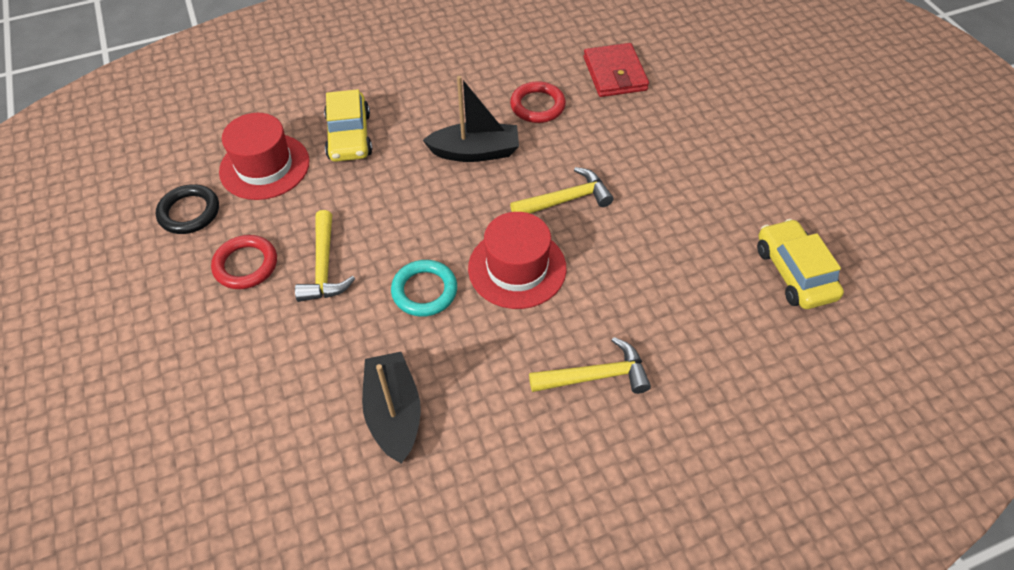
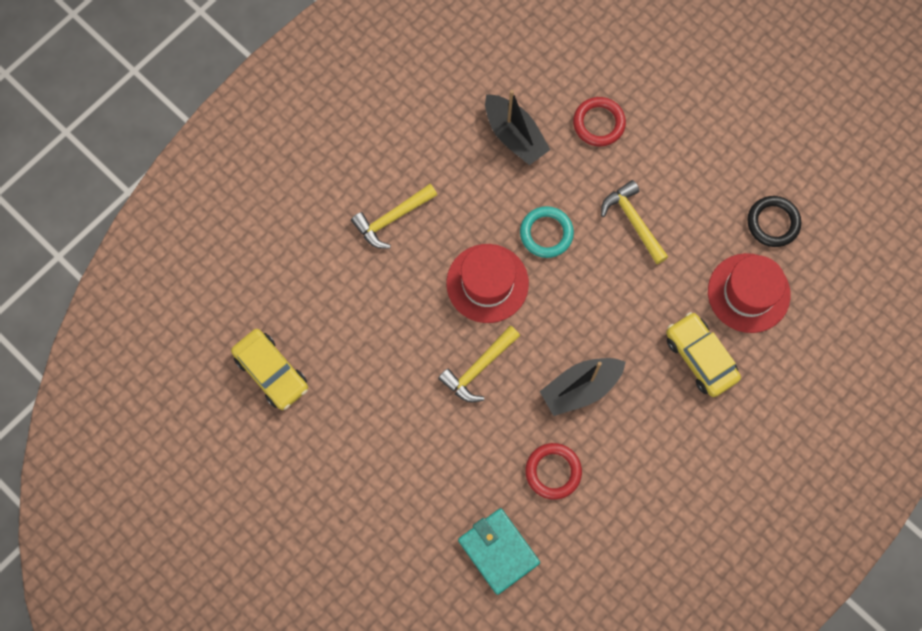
camera: 155 degrees right, 20 degrees up
red ring [211,235,277,289] -> red ring moved to [573,97,626,146]
red wallet [584,43,649,97] -> turquoise wallet [458,508,540,595]

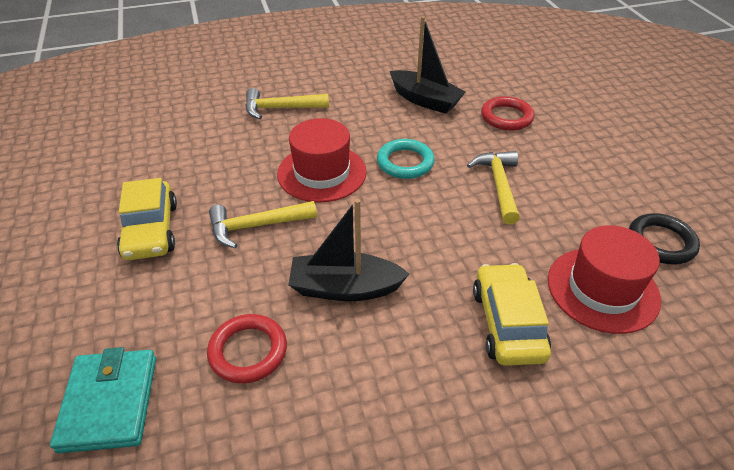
camera: 30 degrees right, 30 degrees down
yellow car [231,329,308,410] -> yellow car moved to [117,178,177,260]
black boat [485,90,551,165] -> black boat turned 45 degrees counterclockwise [390,16,466,114]

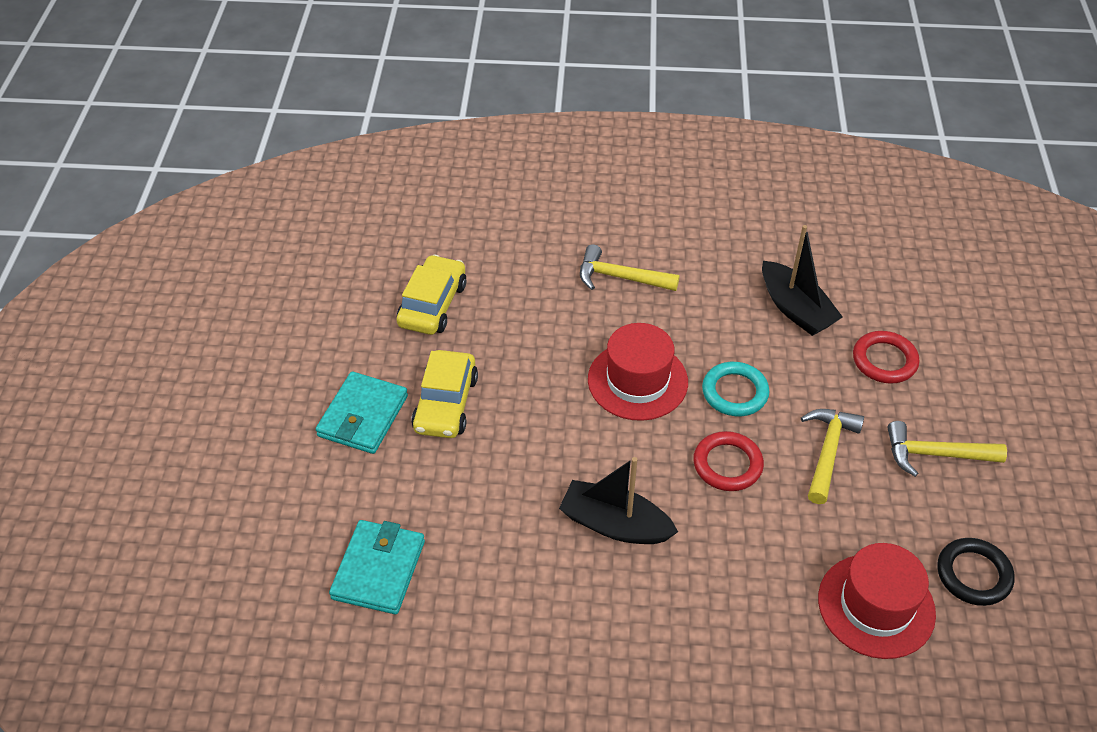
camera: 20 degrees right, 5 degrees up
red ring [207,314,287,384] -> red ring moved to [693,431,764,491]
yellow hammer [209,201,317,248] -> yellow hammer moved to [887,421,1007,477]
yellow car [473,263,551,366] -> yellow car moved to [396,255,467,335]
none -> turquoise wallet [316,372,408,454]

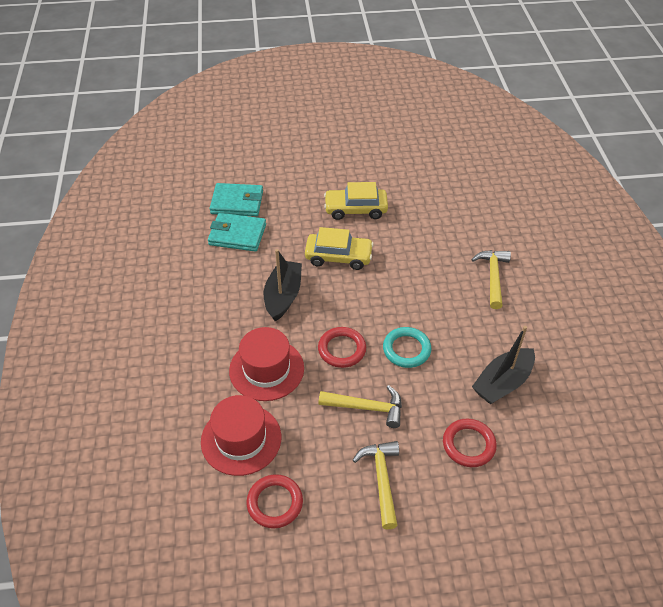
camera: 80 degrees right, 0 degrees up
turquoise wallet [316,372,408,454] -> turquoise wallet moved to [208,213,266,252]
yellow car [396,255,467,335] -> yellow car moved to [305,227,374,270]
red hat [588,323,688,421] -> red hat moved to [229,327,304,401]
black ring [937,538,1015,606] -> red ring [246,474,303,529]

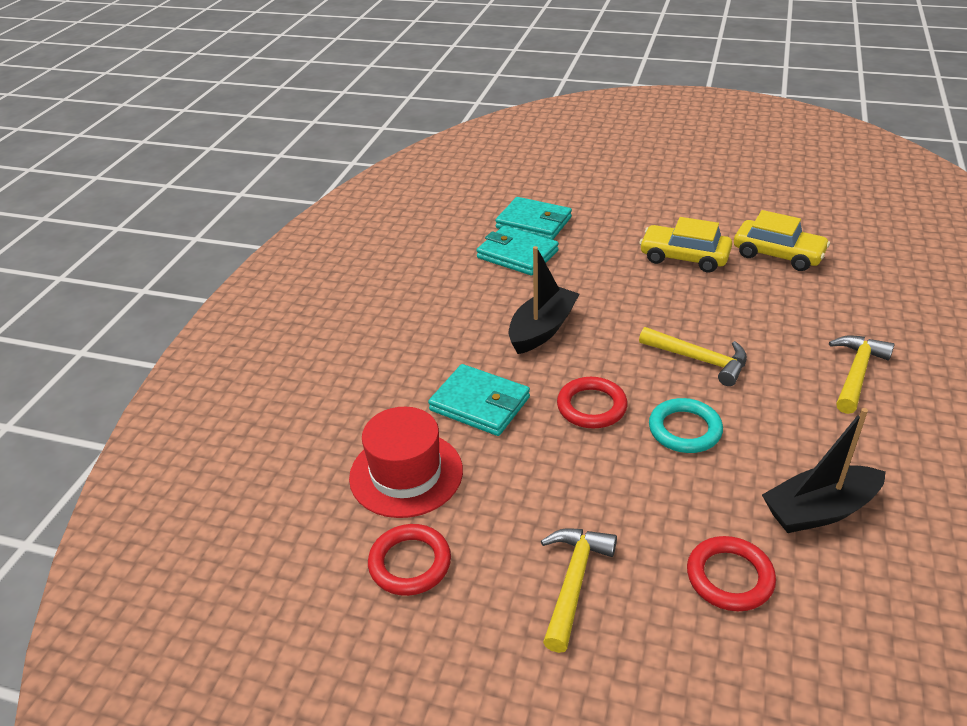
camera: 25 degrees right, 10 degrees down
red hat [229,327,304,401] -> turquoise wallet [428,364,530,436]
yellow car [305,227,374,270] -> yellow car moved to [734,210,830,271]
yellow hammer [318,385,402,428] -> yellow hammer moved to [639,327,747,386]

